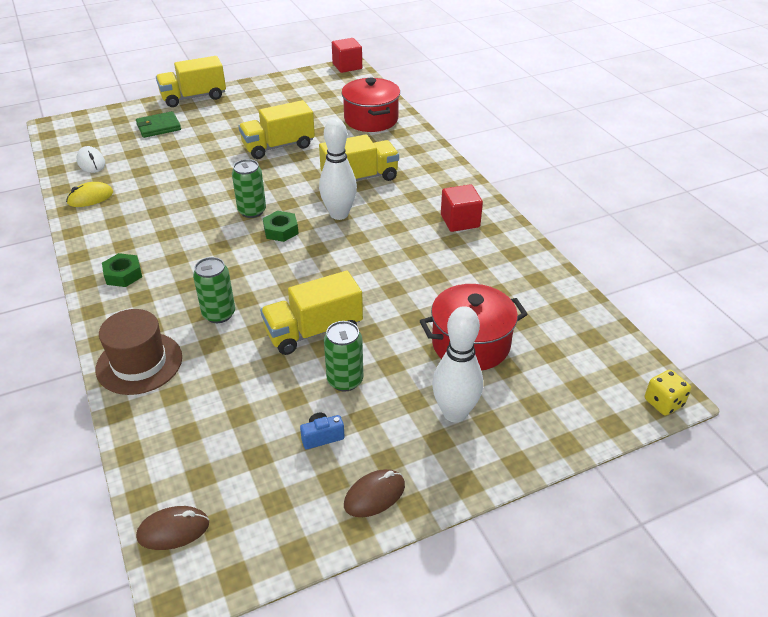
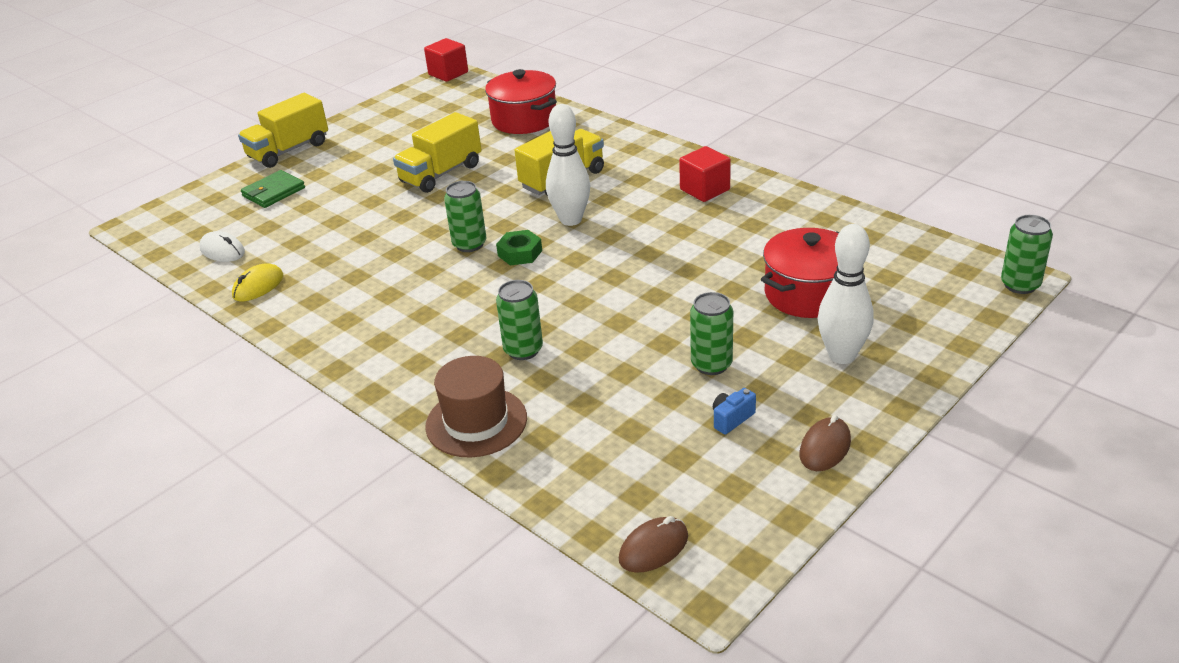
camera: 20 degrees left, 5 degrees down
green nut [102,253,142,287] -> none
yellow truck [260,271,363,355] -> none
yellow dice [645,370,691,416] -> green can [1001,215,1053,294]

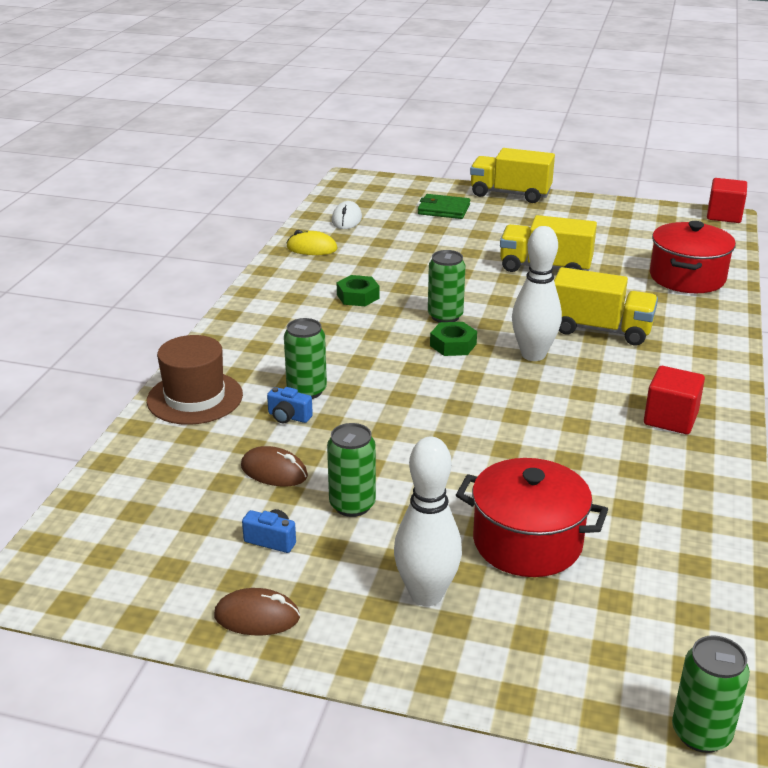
camera: 60 degrees right, 5 degrees down
brown mouse [619,516,688,573] -> brown mouse moved to [241,446,308,486]
none -> blue camera [267,387,313,423]
none -> green nut [337,275,379,306]

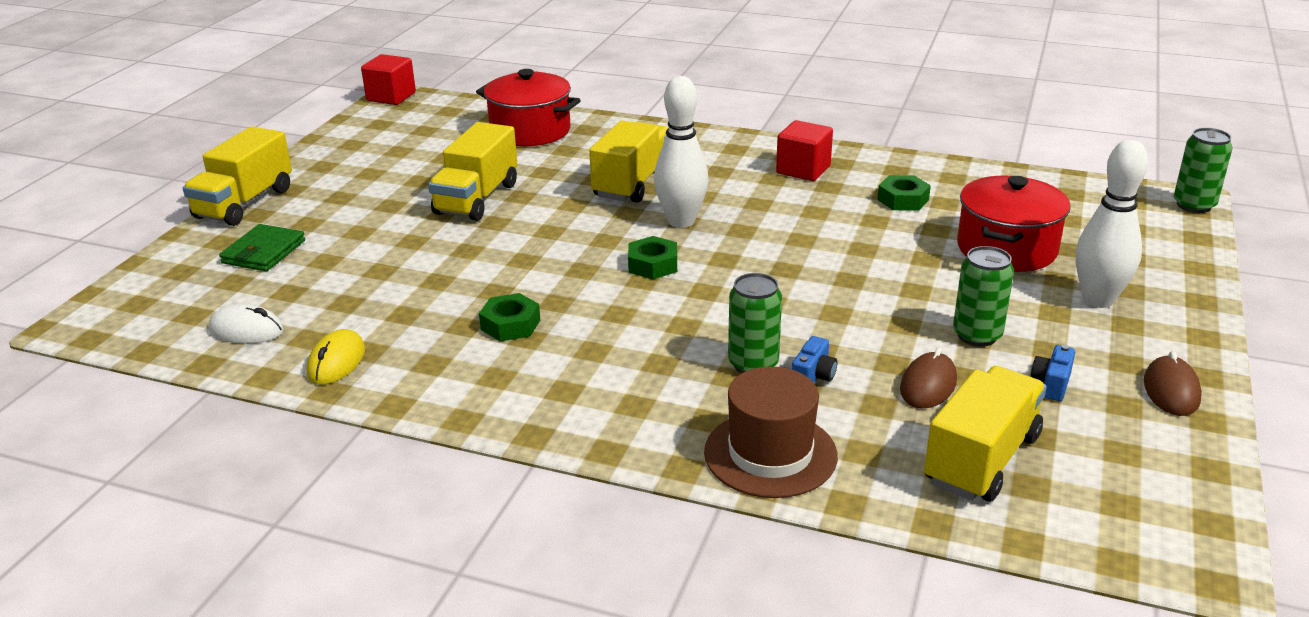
camera: 85 degrees left, 0 degrees up
green can [428,250,466,323] -> none
none -> green nut [877,175,931,211]
none -> yellow truck [924,366,1047,501]

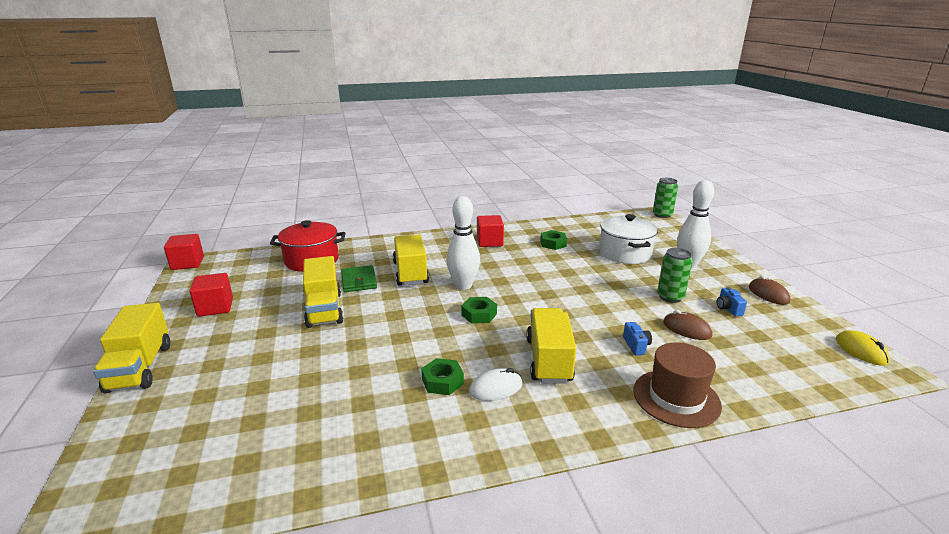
camera: 35 degrees left, 5 degrees down
white mouse [209,304,284,344] -> white mouse moved to [469,368,523,401]
green wallet [219,224,305,271] -> green wallet moved to [341,265,377,292]
yellow mouse [307,329,365,385] -> yellow mouse moved to [836,330,890,366]
green can [728,273,782,373] -> none
brown mouse [900,348,957,409] -> brown mouse turned 45 degrees counterclockwise [663,310,712,340]
yellow truck [924,366,1047,501] -> yellow truck moved to [527,308,576,384]
red pot [957,175,1071,272] -> white pot [599,214,658,264]
none -> red cube [189,273,233,317]

